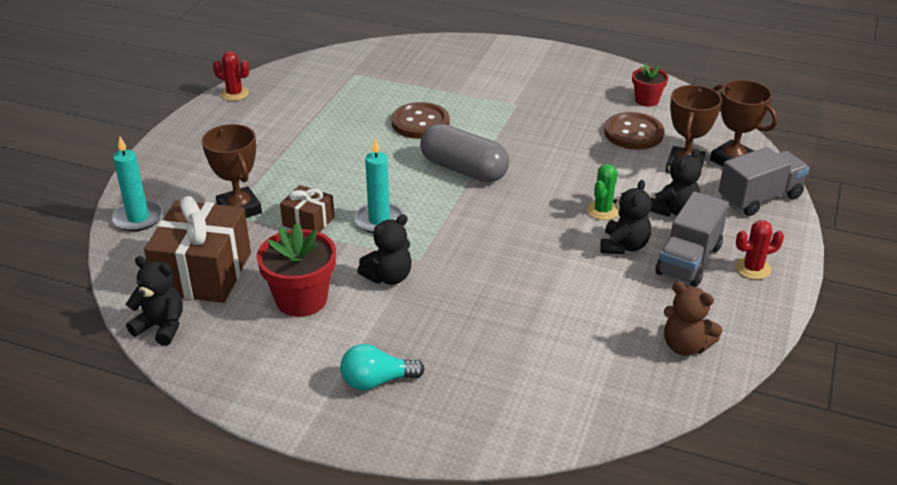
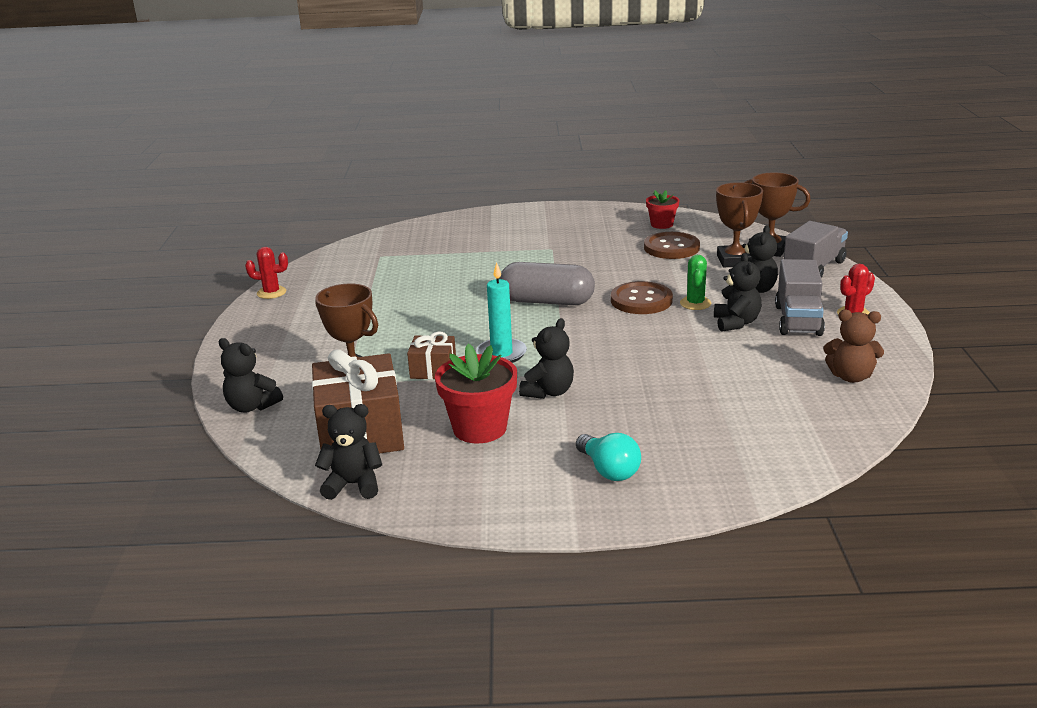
camera: 20 degrees left, 10 degrees down
turquoise candle [112,137,163,231] -> black teddy bear [219,338,283,412]
turquoise light bulb [340,344,425,390] -> turquoise light bulb turned 90 degrees counterclockwise [576,433,641,481]
brown button [391,102,449,139] -> brown button moved to [611,281,673,314]

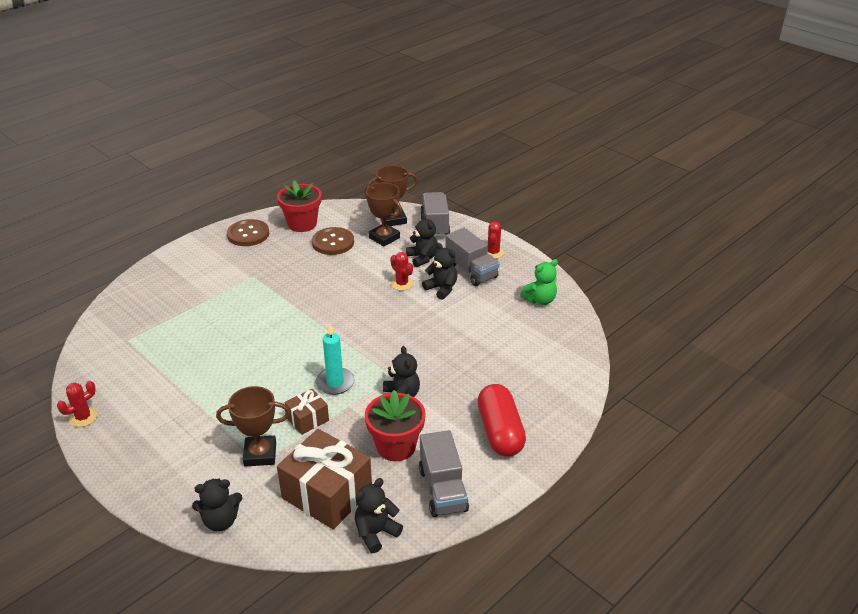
camera: 45 degrees left, 10 degrees up
grey capsule [499,262,595,305] -> none
turquoise light bulb [576,433,641,481] -> red capsule [478,384,526,457]
brown button [611,281,673,314] -> brown button moved to [227,219,269,246]
red flower pot [646,190,679,229] -> red flower pot [277,180,322,232], size x1.68
green cactus [680,255,711,310] -> red cactus [390,252,413,291]
brown teddy bear [823,310,884,383] -> green teddy bear [520,259,558,305]
none -> grey truck [419,430,469,517]

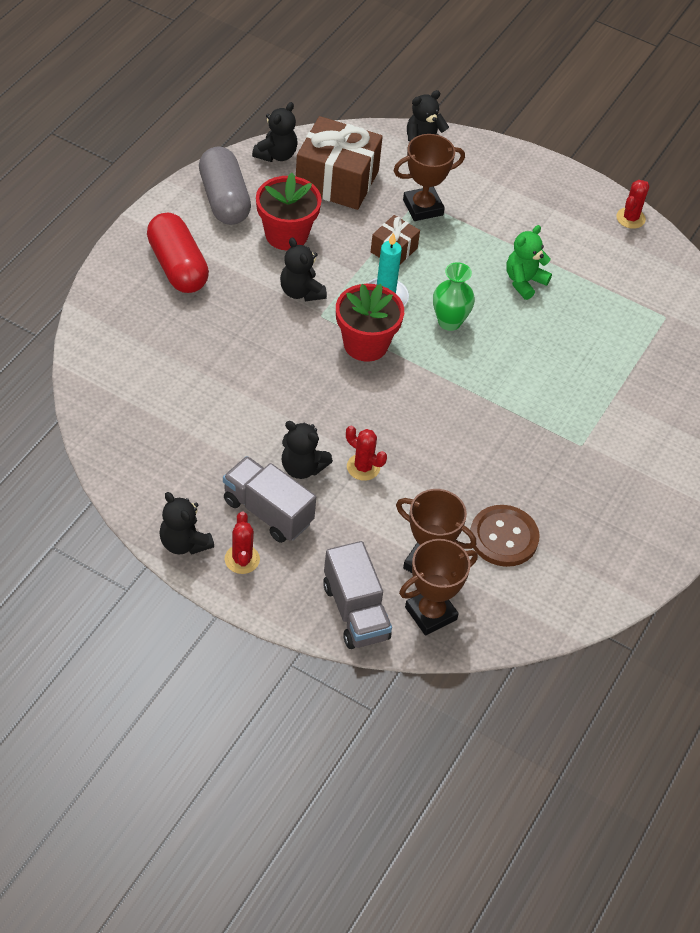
camera: 160 degrees right, 15 degrees up
brown button [227,219,269,246] -> none
red flower pot [277,180,322,232] -> red flower pot moved to [336,284,404,362]
black teddy bear [406,213,438,267] -> black teddy bear moved to [159,492,214,555]
grey truck [419,430,469,517] -> grey capsule [199,147,251,225]
green teddy bear [520,259,558,305] -> green teddy bear moved to [506,225,552,300]
none -> green vase [433,262,475,331]

